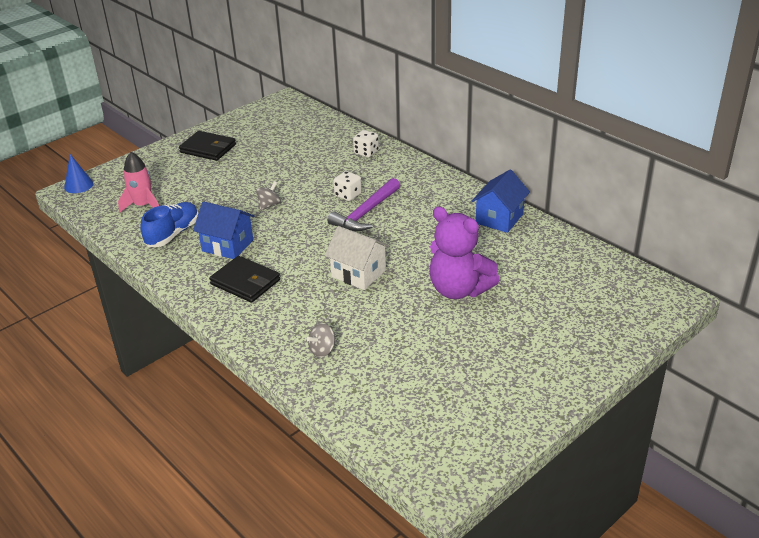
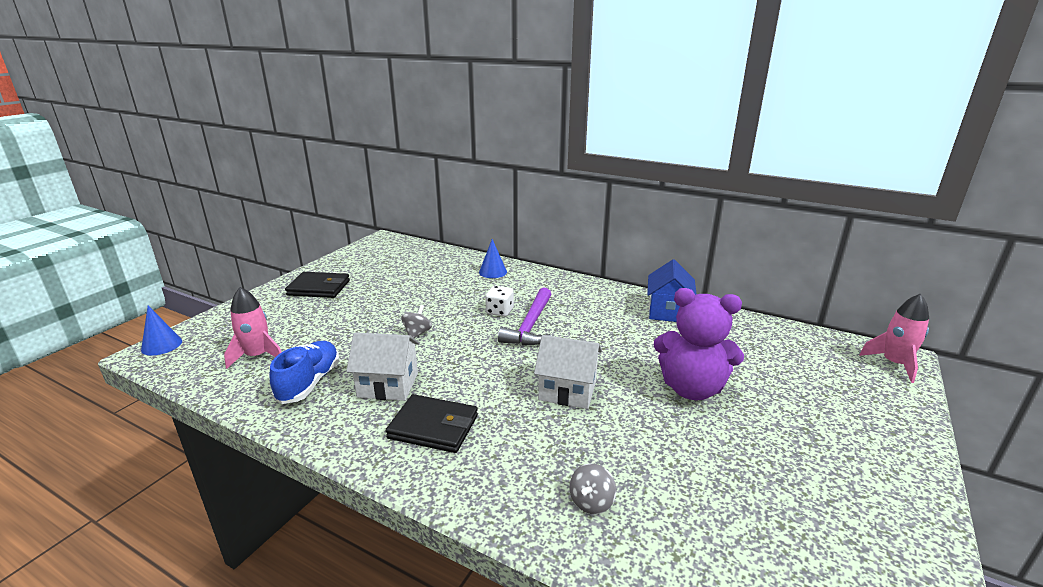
camera: 20 degrees left, 10 degrees down
blue house [193,201,255,259] -> white house [346,332,420,401]
white dice [353,130,379,157] -> blue cone [479,239,507,278]
none -> pink rocket [859,293,929,383]

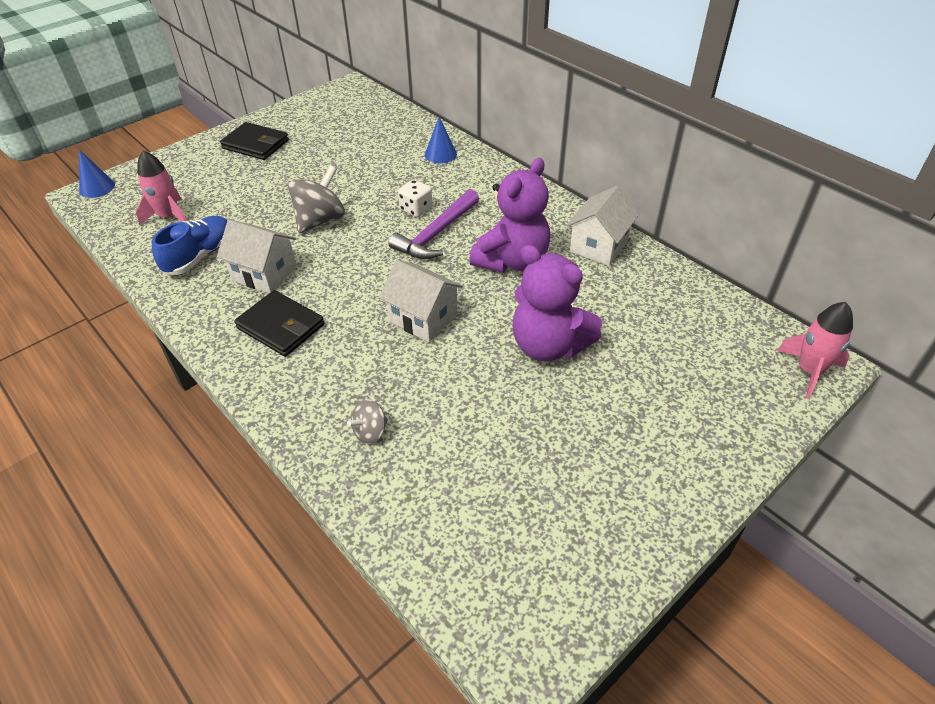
camera: 20 degrees right, 20 degrees up
grey spinning top [401,305,432,338] -> grey spinning top [288,165,345,233], size x1.84
blue house [647,259,697,322] -> white house [567,186,639,266]
none -> purple teddy bear [469,158,550,273]

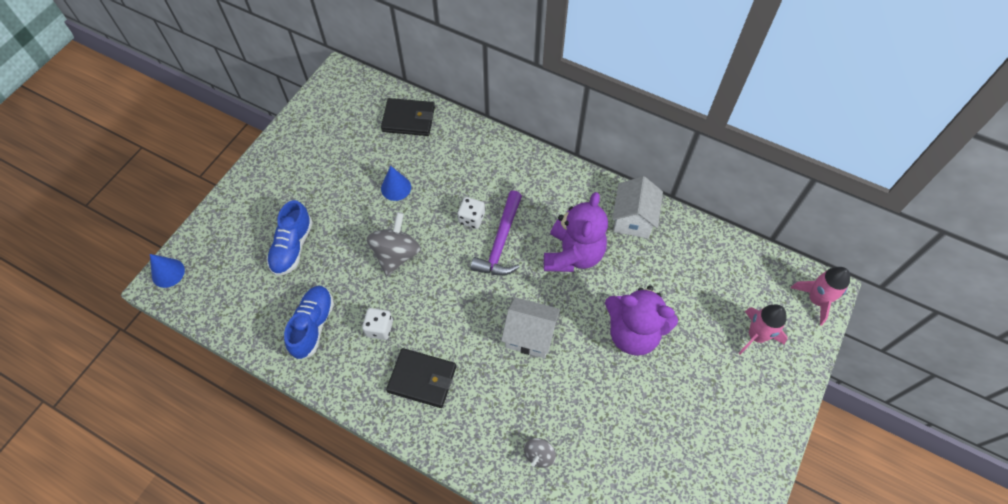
camera: 20 degrees left, 15 degrees up
pink rocket [136,150,187,225] -> pink rocket moved to [738,305,788,355]
white house [217,220,297,293] -> white dice [362,308,393,340]
black wallet [220,122,289,160] -> black wallet moved to [381,98,435,136]
blue cone [425,117,457,164] -> blue cone moved to [381,166,411,201]
none -> blue shoe [267,200,313,276]

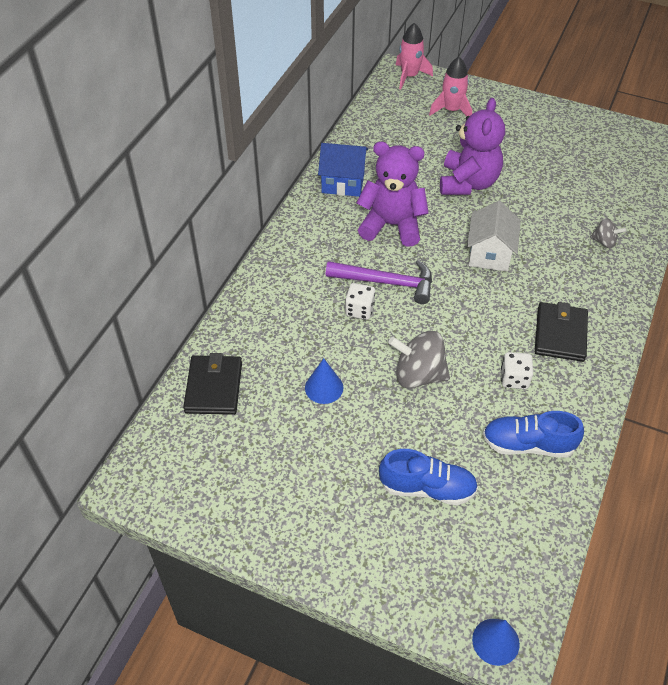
camera: 95 degrees left, 10 degrees down
white house [612,176,663,238] -> blue house [318,143,368,197]

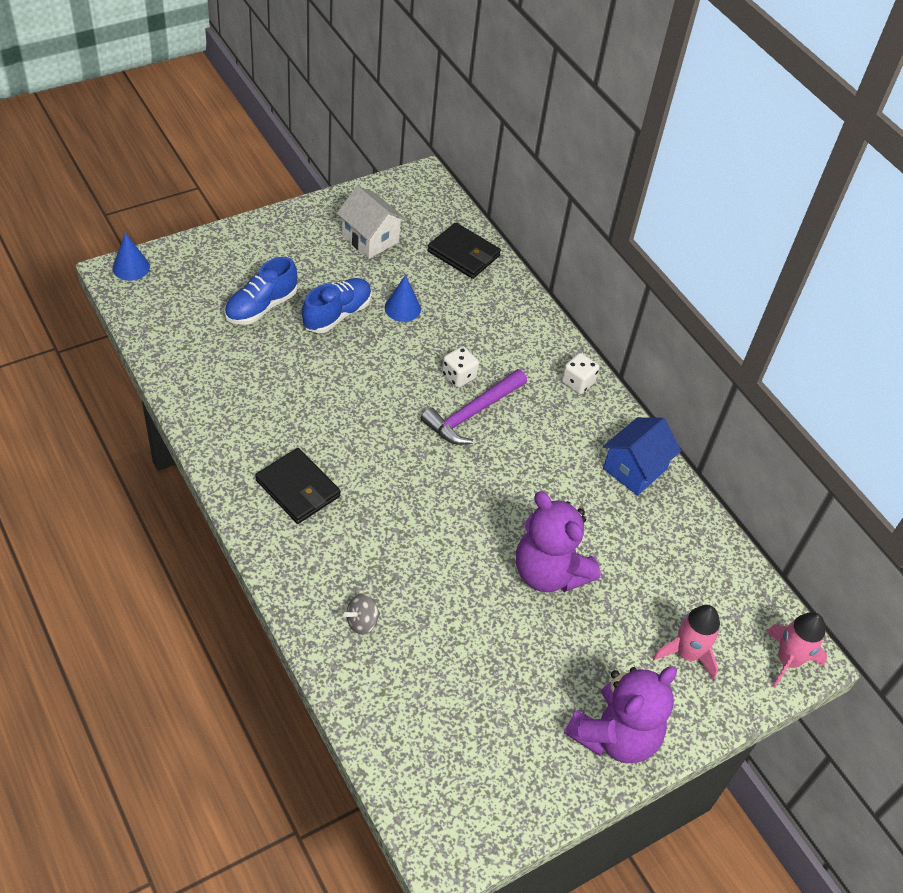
camera: 120 degrees right, 0 degrees up
purple teddy bear [357,142,429,247] -> purple teddy bear moved to [564,666,677,763]
grey spinning top [388,331,450,389] -> none
white house [467,201,521,272] -> white house moved to [337,186,406,259]
blue shoe [483,411,584,458] -> blue shoe moved to [302,278,372,333]
white dice [501,352,533,389] -> white dice moved to [561,353,600,394]

